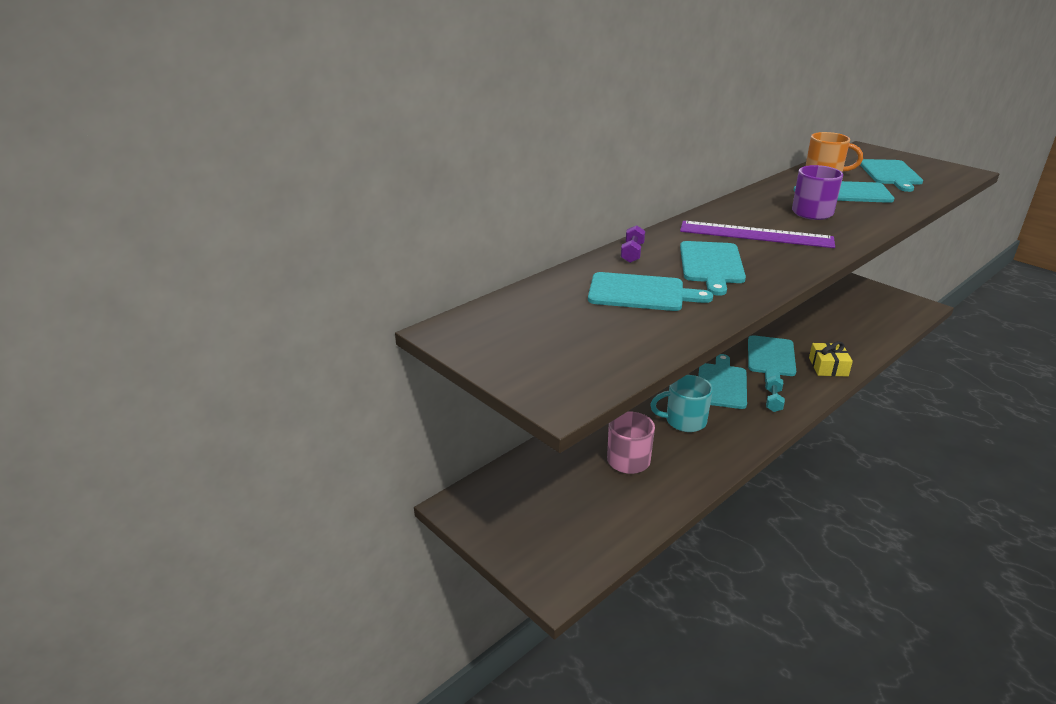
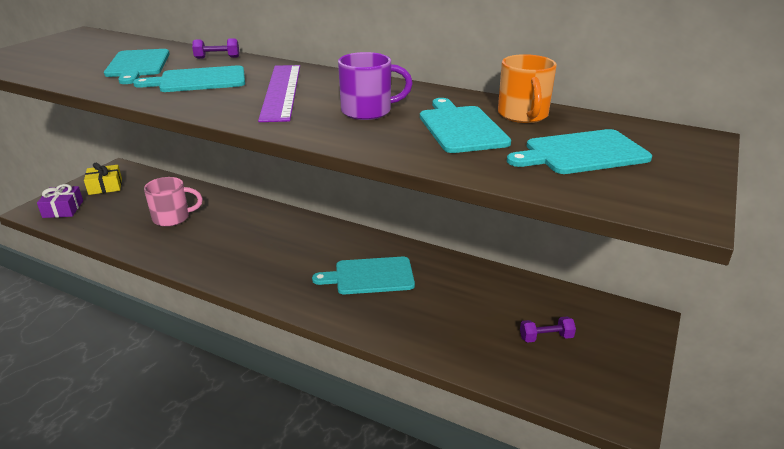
camera: 70 degrees right, 0 degrees up
turquoise mug [650,375,713,432] -> none
turquoise cutting board [698,354,747,409] -> none
turquoise dumbbell [765,375,785,412] -> none
yellow gift [809,341,853,376] -> yellow gift moved to [84,163,122,195]
none -> purple gift [37,184,83,218]
none -> purple dumbbell [520,317,576,342]

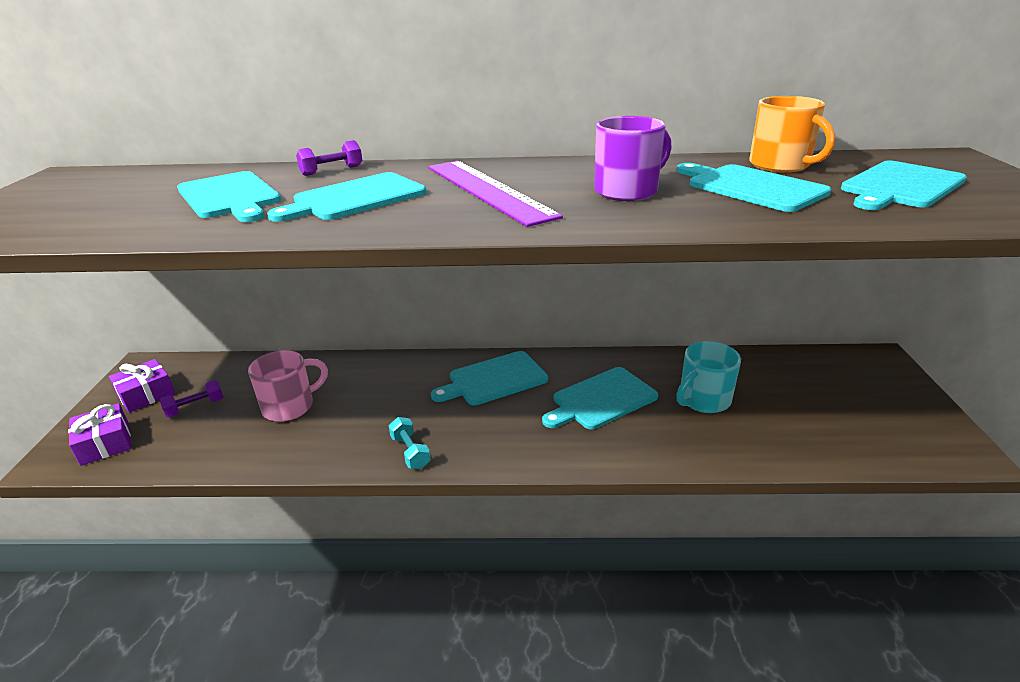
camera: 25 degrees left, 0 degrees up
yellow gift [84,163,122,195] -> purple gift [109,359,175,413]
purple dumbbell [520,317,576,342] -> purple dumbbell moved to [160,380,223,417]
none -> turquoise dumbbell [388,417,431,469]
none -> turquoise cutting board [431,351,548,406]
none -> turquoise mug [676,341,741,413]

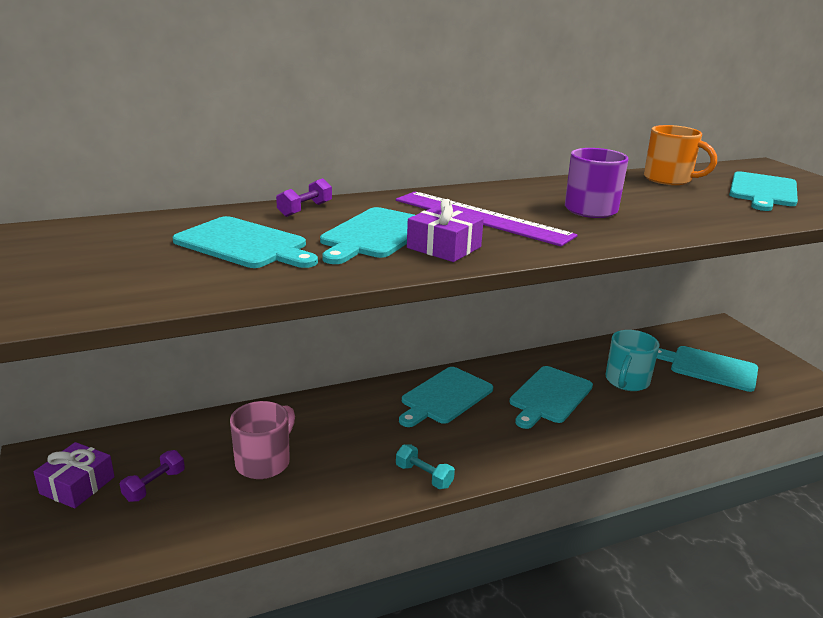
camera: 25 degrees left, 5 degrees down
purple gift [68,403,131,466] -> purple gift moved to [407,199,484,262]
turquoise cutting board [677,163,831,212] -> turquoise cutting board moved to [657,346,758,392]

